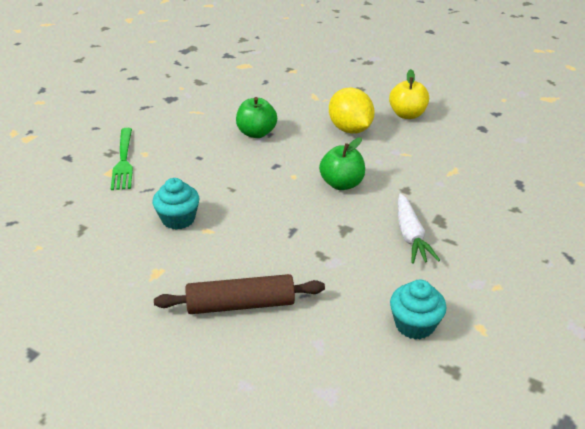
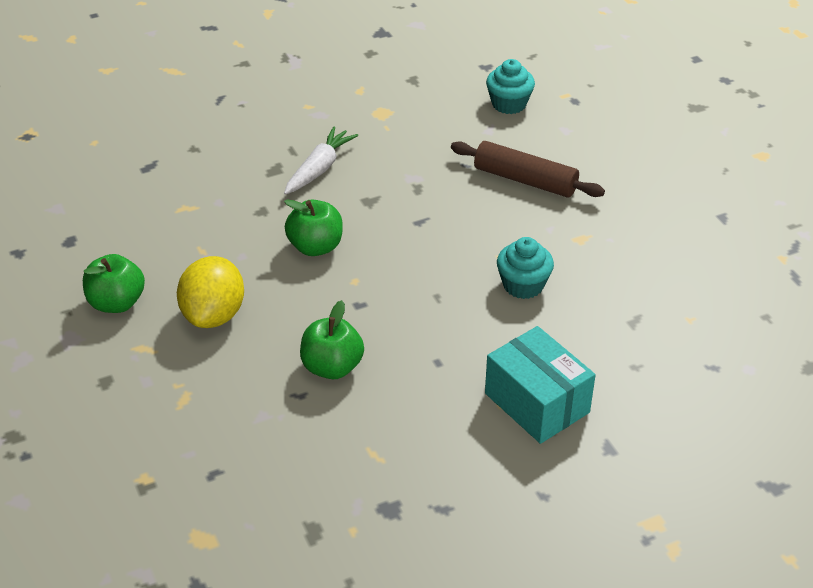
camera: 145 degrees left, 5 degrees up
green fork [111,128,133,190] -> turquoise box [485,326,596,444]
yellow apple [389,69,429,119] -> green apple [83,254,145,313]
turquoise cupcake [390,280,446,340] -> turquoise cupcake moved to [486,59,535,114]

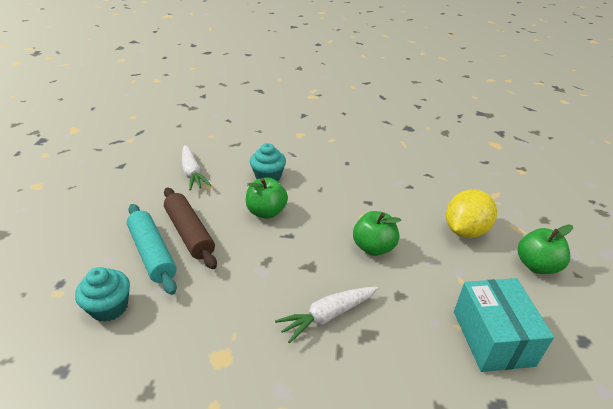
camera: 150 degrees left, 5 degrees down
green apple [300,300,364,379] -> green apple moved to [246,178,288,219]
turquoise box [485,326,596,444] -> turquoise box moved to [454,278,554,372]
none -> turquoise rolling pin [127,204,177,295]
none -> white carrot [182,145,211,191]

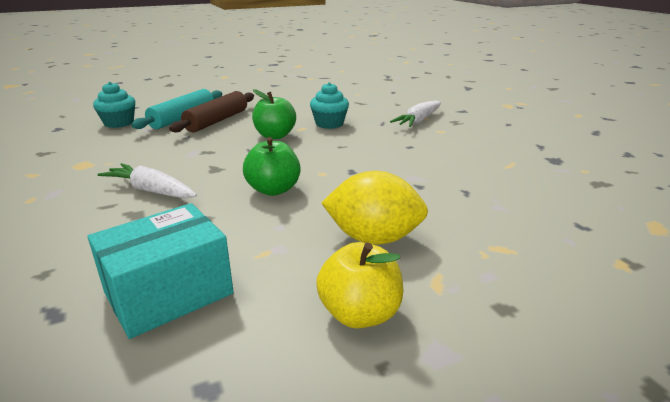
camera: 60 degrees right, 10 degrees down
white carrot [182,145,211,191] -> white carrot moved to [390,101,441,127]
green apple [517,225,573,274] -> yellow apple [316,242,404,328]

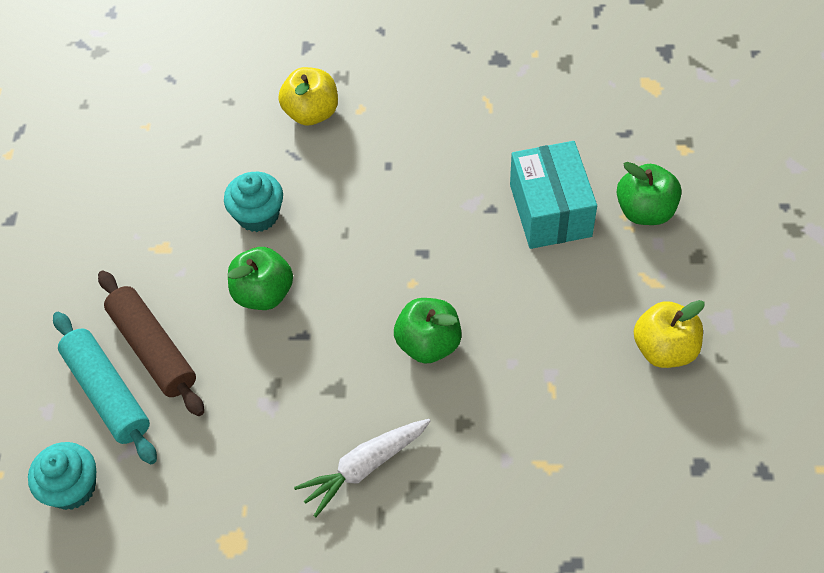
camera: 60 degrees left, 30 degrees up
turquoise box [88,203,234,339] -> turquoise box moved to [510,141,597,249]
yellow lemon [321,171,428,245] -> none
white carrot [390,101,441,127] -> yellow apple [278,67,338,125]
none -> green apple [617,162,682,225]

